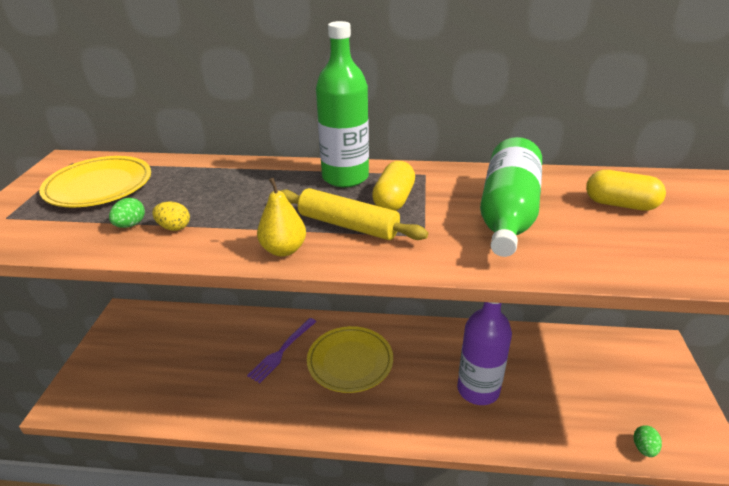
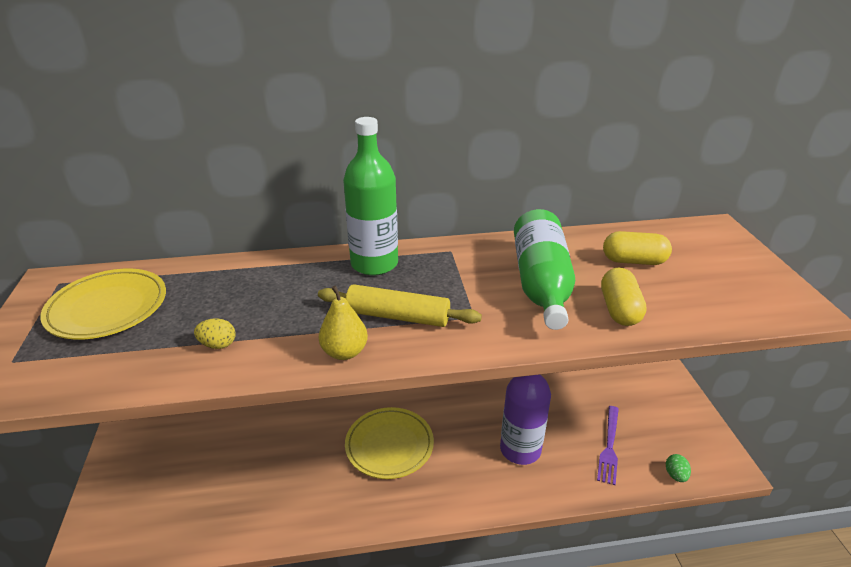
camera: 15 degrees left, 0 degrees up
green egg [109,198,145,228] -> none
purple fork [247,318,317,383] -> purple fork moved to [597,406,619,485]
yellow capsule [372,161,415,211] -> yellow capsule moved to [601,268,647,326]

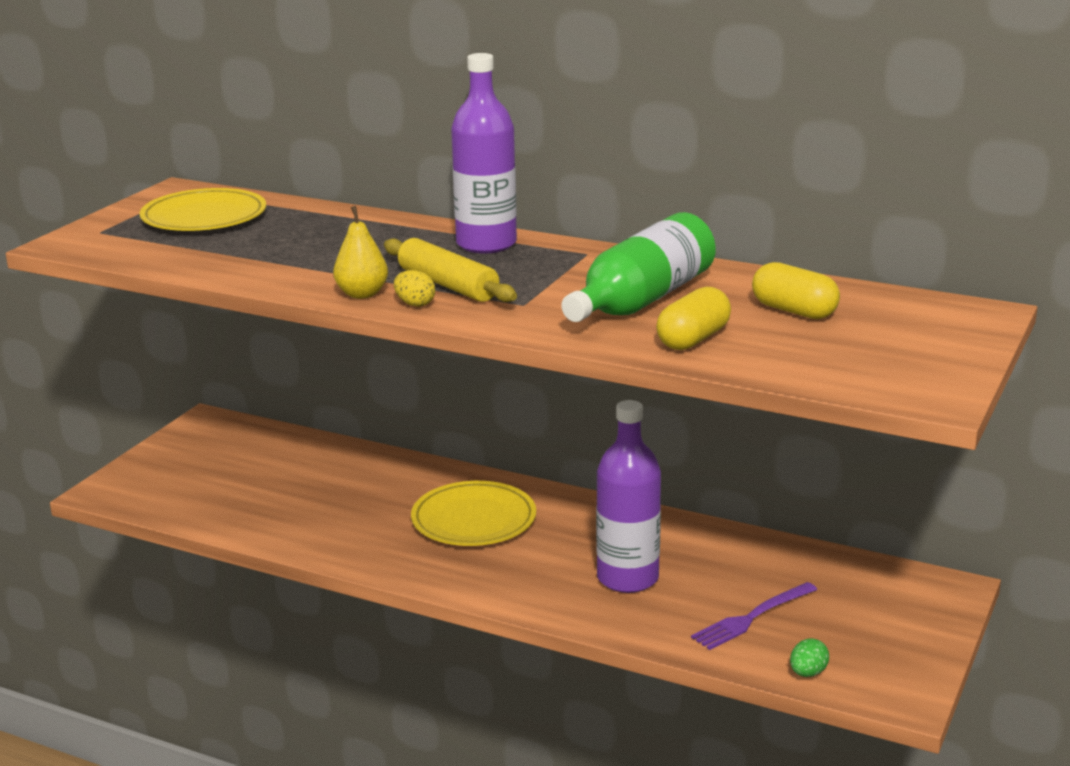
camera: 35 degrees right, 10 degrees down
yellow egg [194,318,236,349] -> yellow egg moved to [394,270,435,307]
green bottle [343,117,398,276] -> purple bottle [451,53,517,254]

